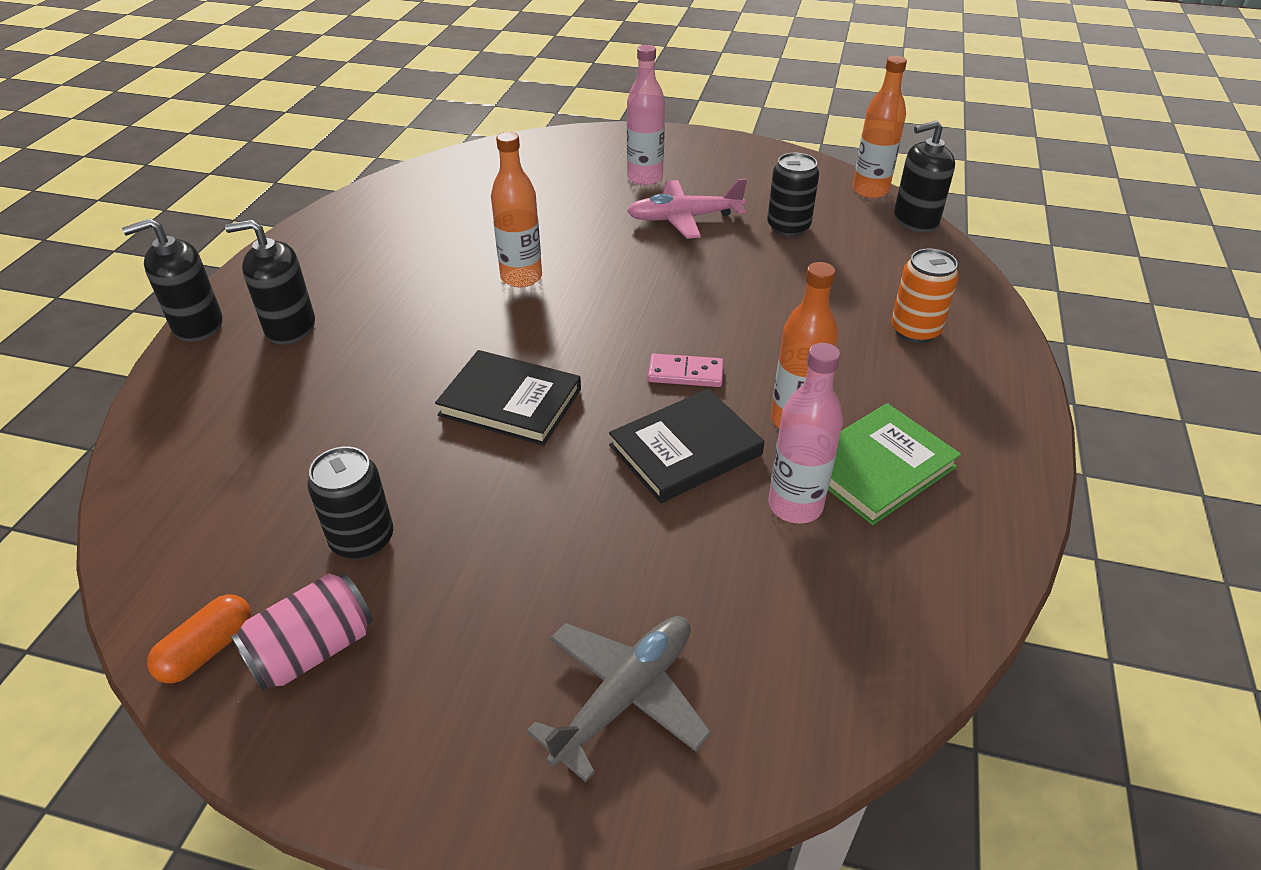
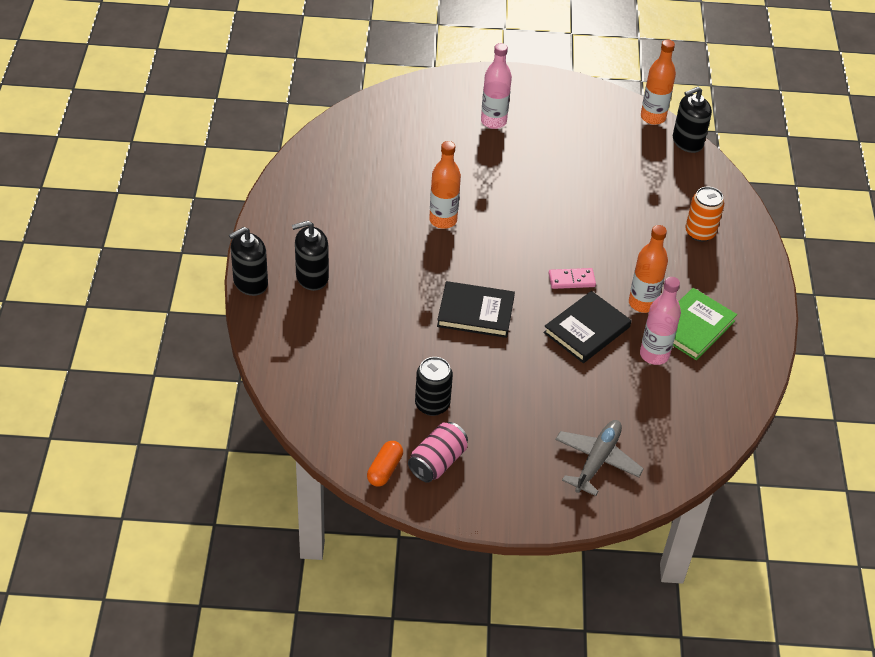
camera: 15 degrees left, 5 degrees up
pink plane [627,178,747,239] -> none
black can [767,153,819,237] -> none

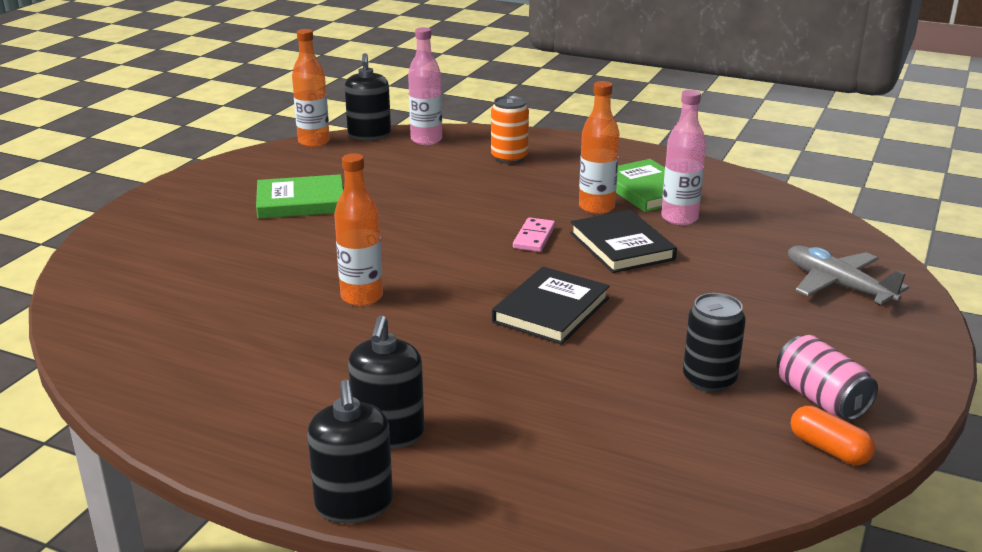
camera: 65 degrees left, 20 degrees down
pink bottle [481,43,512,129] -> pink bottle moved to [408,27,442,145]
none -> green book [256,174,343,219]

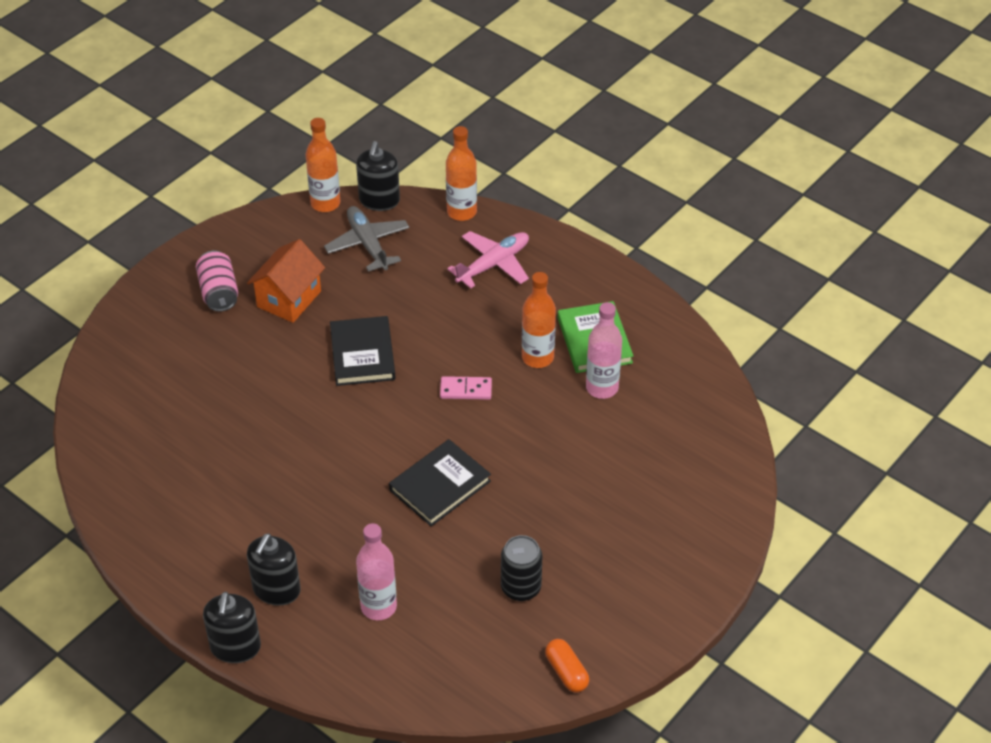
camera: 15 degrees right, 20 degrees up
green book [256,174,343,219] -> orange house [247,239,325,323]
orange bottle [334,153,383,306] -> orange bottle moved to [446,126,477,221]
pink bottle [408,27,442,145] -> pink bottle moved to [356,523,397,620]
orange can [491,96,529,164] -> pink plane [447,231,529,288]
pink domino [513,217,555,252] -> pink domino turned 60 degrees clockwise [440,376,492,400]
black book [570,210,677,273] -> black book moved to [330,316,396,386]
pink can [777,335,878,421] -> pink can moved to [196,251,238,312]
grey plane [788,245,909,305] -> grey plane moved to [324,206,410,272]

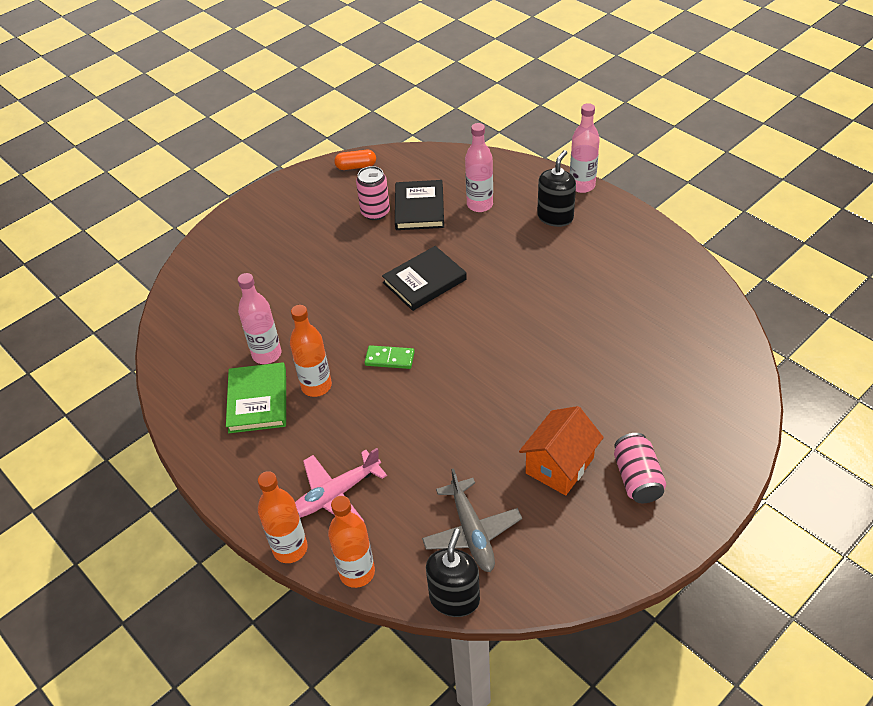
camera: 170 degrees left, 0 degrees up
black soap dispenser [203,592,261,663] -> pink bottle [570,103,600,193]
orange bottle [305,118,340,212] -> orange bottle moved to [258,471,308,563]
black book [330,316,396,386] -> black book moved to [395,180,444,230]
pink domino [440,376,492,400] -> green domino [365,345,415,369]
black can [501,535,542,601] -> pink can [356,166,390,220]
orange capsule [545,639,589,692] -> orange capsule turned 75 degrees counterclockwise [334,150,376,170]

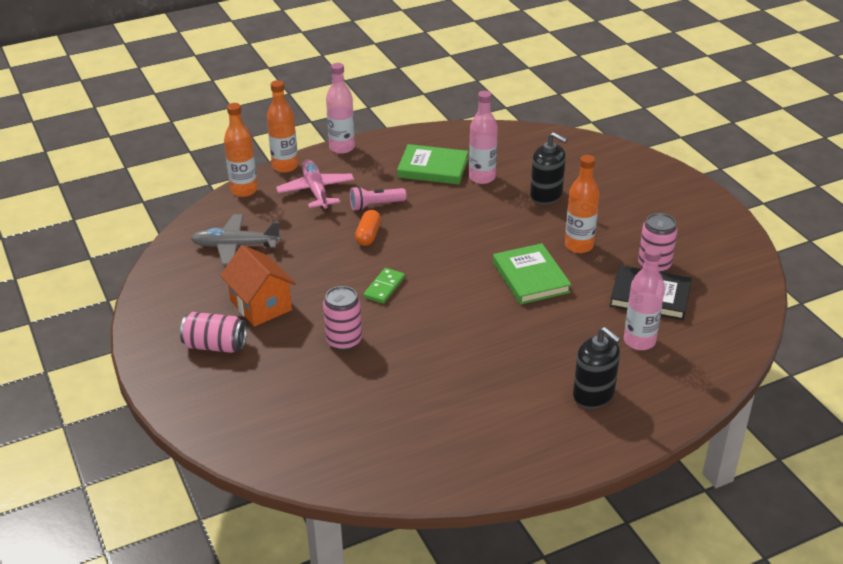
camera: 105 degrees right, 10 degrees down
orange bottle [290,305,332,397] -> orange bottle moved to [565,155,599,253]
orange capsule [334,150,376,170] -> orange capsule moved to [355,210,381,246]
green domino [365,345,415,369] -> green domino moved to [363,268,405,304]
black book [382,246,467,311] -> green book [493,243,571,305]
black soap dispenser [426,528,480,617] -> black soap dispenser moved to [530,132,568,205]
pink bottle [570,103,600,193] -> pink bottle moved to [326,63,355,154]
none -> pink can [323,286,362,351]
none -> pink flashlight [350,186,406,211]

